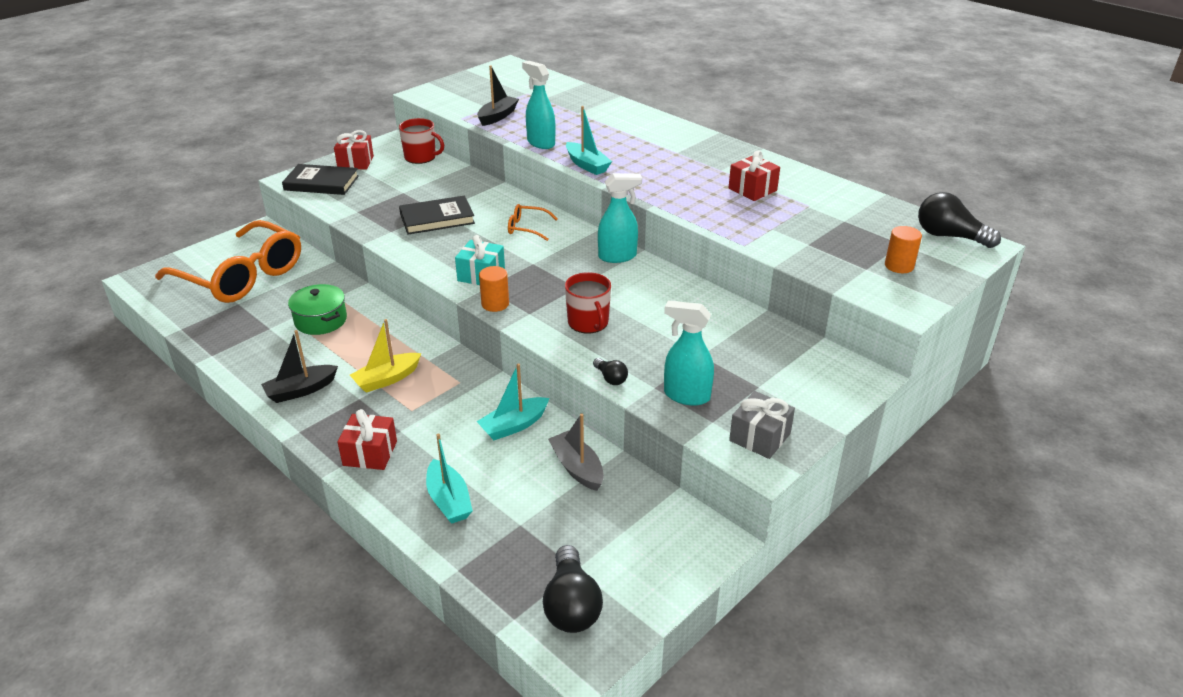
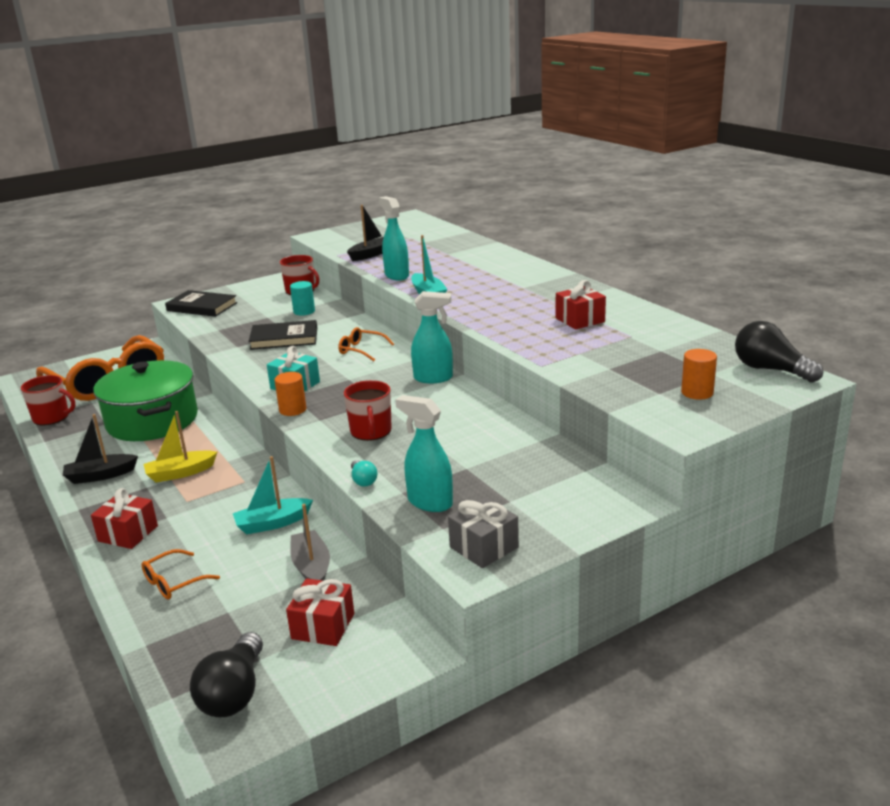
camera: 15 degrees right, 10 degrees down
green pot [288,284,347,335] -> green pot [93,360,198,441], size x1.84
red gift [334,130,374,169] -> red gift moved to [286,578,354,646]
turquoise boat [426,434,473,524] -> orange glasses [141,549,220,599]
black light bulb [593,358,628,385] -> turquoise light bulb [351,460,378,487]
none -> red mug [21,375,75,425]
none -> turquoise cylinder [290,281,315,316]

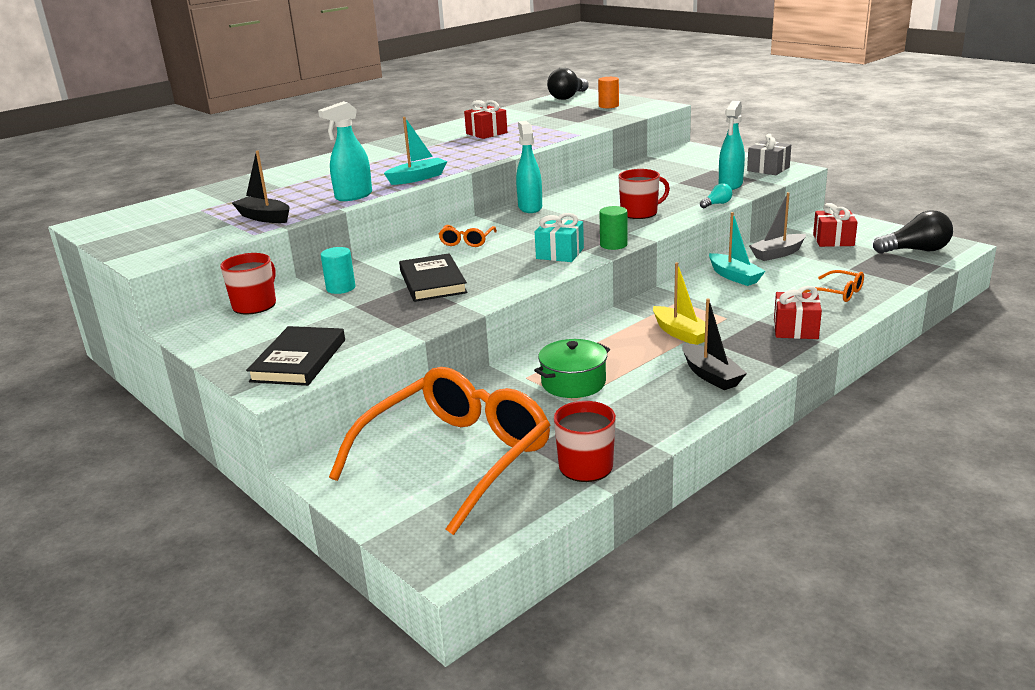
camera: 100 degrees left, 0 degrees up
green pot [93,360,198,441] -> green pot [534,339,610,398], size x0.54
orange cylinder [274,372,306,416] -> green cylinder [600,206,627,250]

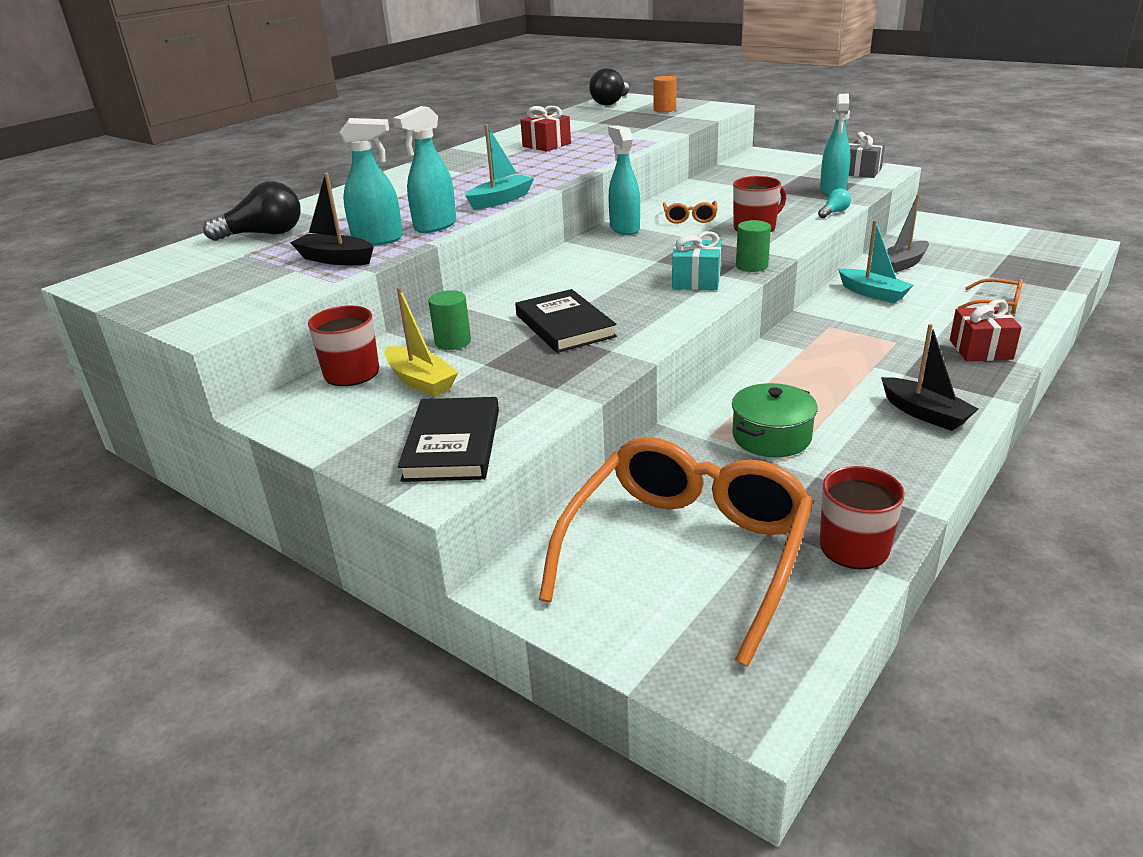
camera: 10 degrees left, 5 degrees up
turquoise cylinder [320,247,356,294] -> green cylinder [428,290,471,350]
orange glasses [439,225,497,247] -> orange glasses moved to [663,201,717,224]
yellow boat [653,262,705,345] -> yellow boat moved to [384,287,458,397]
red gift [813,203,858,247] -> none
black light bulb [873,211,953,254] -> black light bulb moved to [203,181,301,241]
none -> turquoise spray bottle [339,118,403,246]

